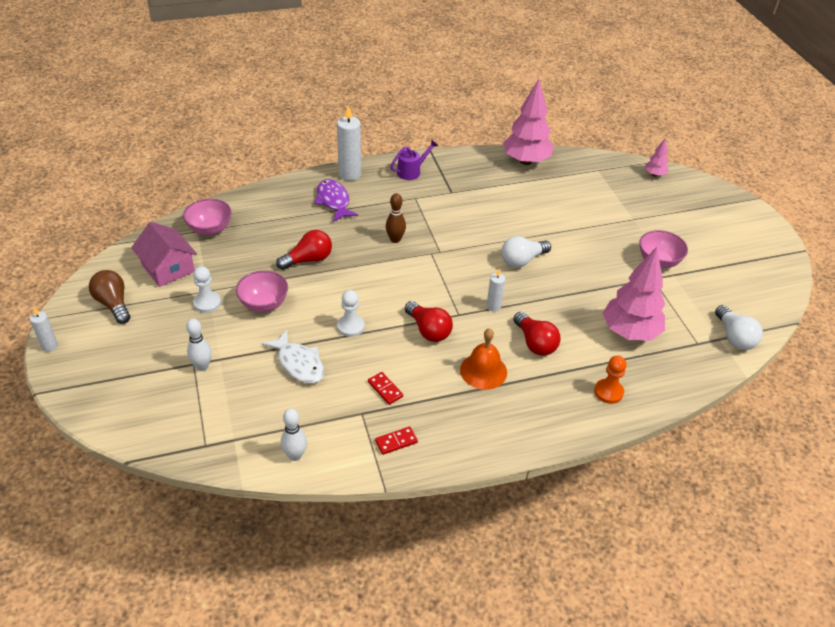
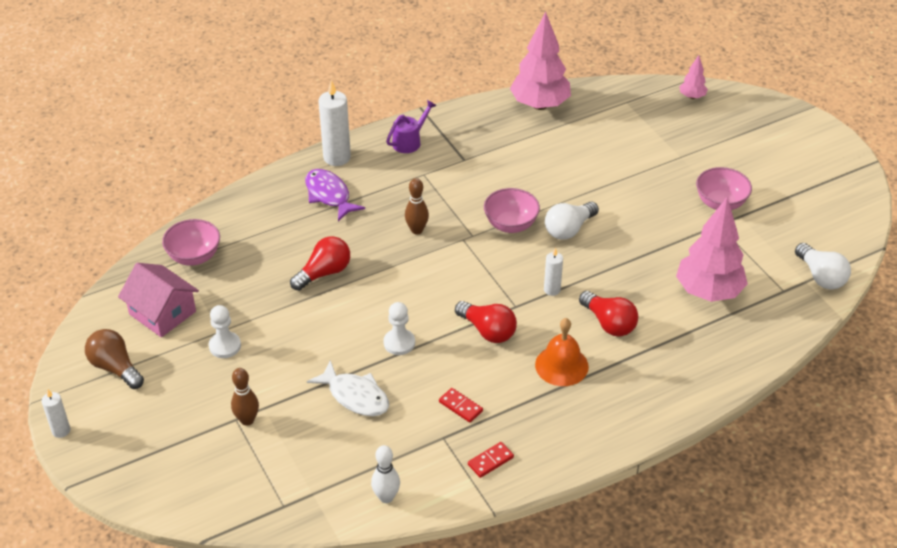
camera: 10 degrees left, 0 degrees up
white bowling pin [186,319,212,371] -> brown bowling pin [231,368,259,426]
pink bowl [236,271,288,312] -> pink bowl moved to [484,188,540,233]
orange pawn [594,356,626,404] -> none

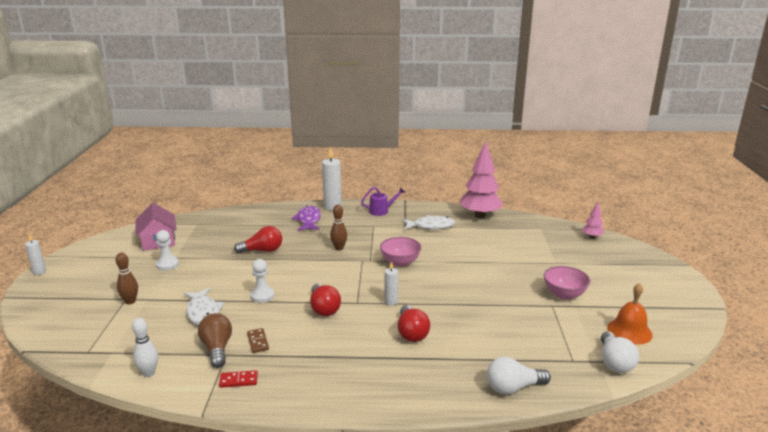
camera: 30 degrees right, 20 degrees down
brown light bulb [85,329,144,389] -> brown light bulb moved to [198,313,232,368]
pink bowl [162,219,220,266] -> none
red domino [439,388,483,422] -> brown domino [247,328,269,353]
orange bell [535,318,589,386] -> orange bell moved to [607,283,653,345]
white light bulb [545,202,599,240] -> white light bulb moved to [487,357,551,394]
pink tree [676,197,748,302] -> none
none -> white fish [402,215,455,230]

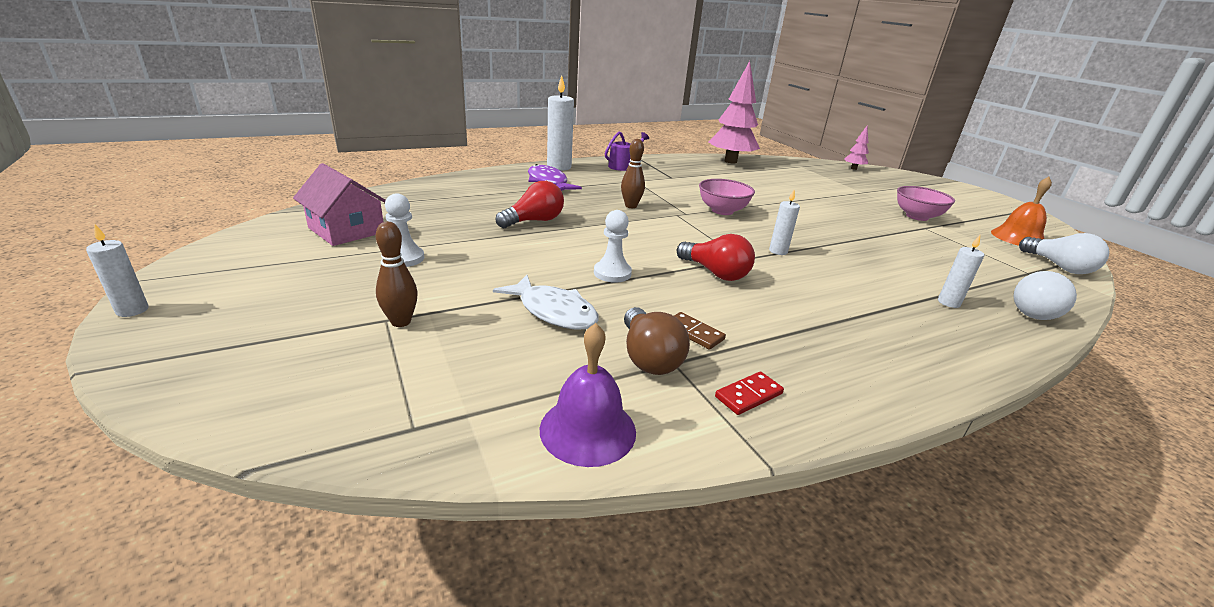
camera: 30 degrees left, 5 degrees up
white bowling pin [132,318,158,377] -> purple bell [540,323,636,467]
brown light bulb [198,313,232,368] -> brown light bulb turned 150 degrees counterclockwise [624,307,690,375]
red light bulb [398,305,430,342] -> none
white fish [402,215,455,230] -> none
none -> white candle [938,235,985,308]

